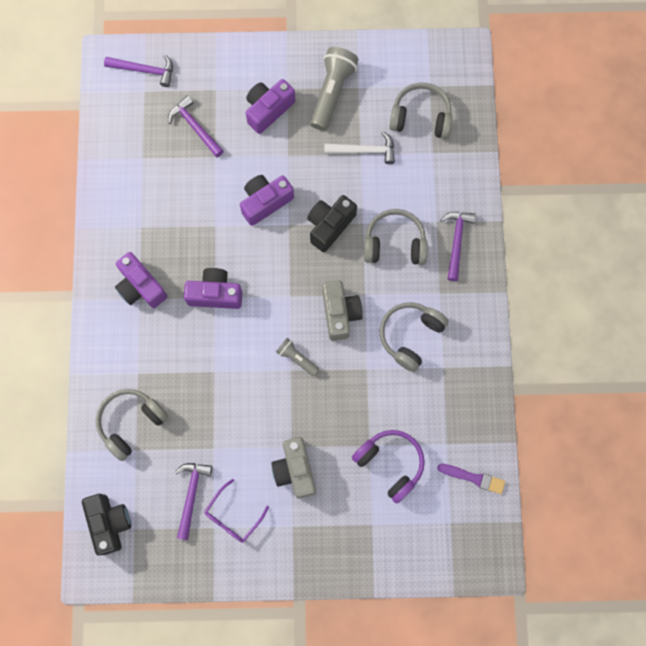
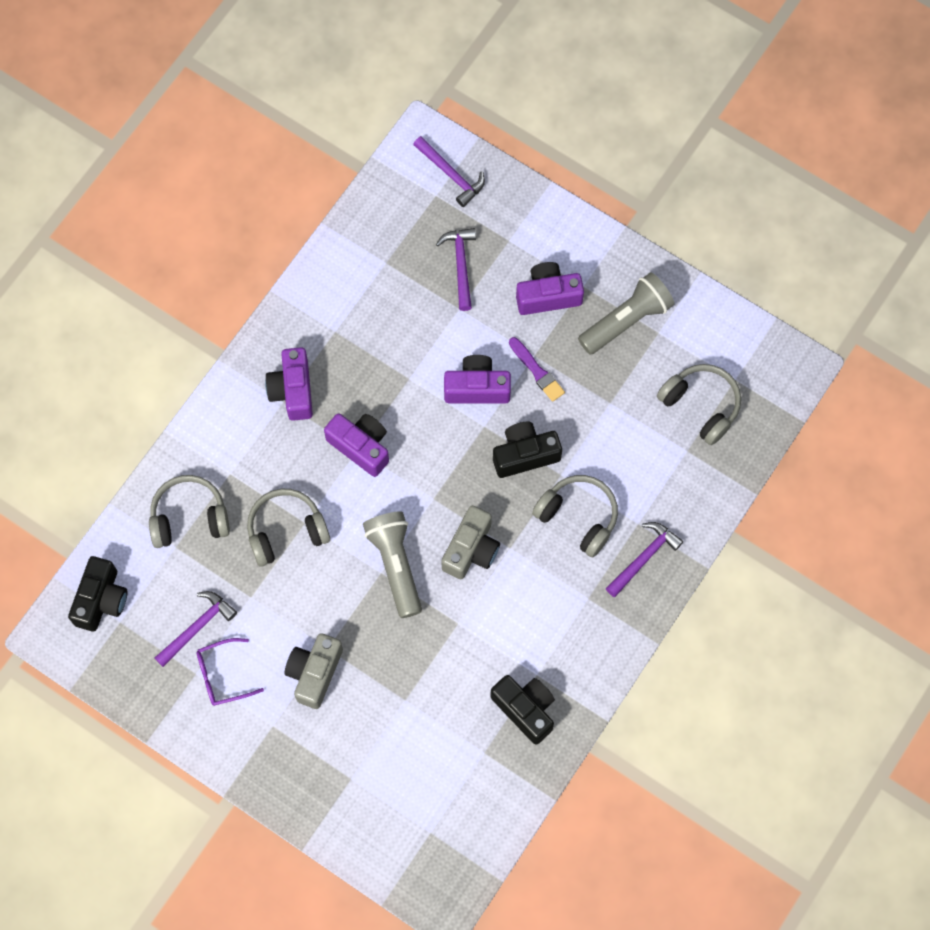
camera: 35 degrees right, 5 degrees down
grey flashlight [276,338,319,376] -> grey flashlight [363,511,422,618], size x1.87
white hammer [324,131,395,164] -> none
purple headphones [352,430,425,503] -> none
grey headphones [379,302,449,372] -> grey headphones moved to [247,489,330,567]
purple brush [437,464,505,494] -> purple brush moved to [509,337,565,402]
none -> black camera [490,675,555,745]

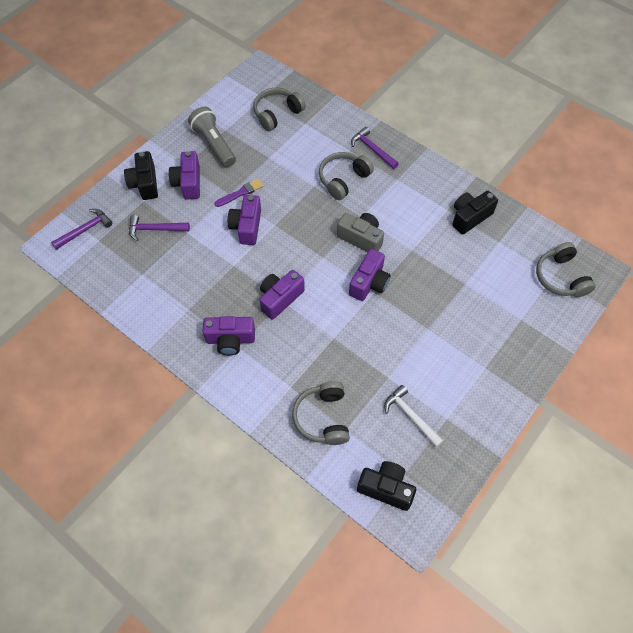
camera: 85 degrees left, 10 degrees down
purple hammer [155,591,237,667] -> white hammer [384,385,443,447]
purple glasses [197,638,264,706] -> none
grey headphones [247,489,330,567] -> grey headphones moved to [536,242,596,297]
grey camera [285,633,343,709] -> none
grey flashlight [363,511,422,618] -> purple camera [349,249,391,301]
black camera [493,422,562,478] -> black camera moved to [124,151,158,200]

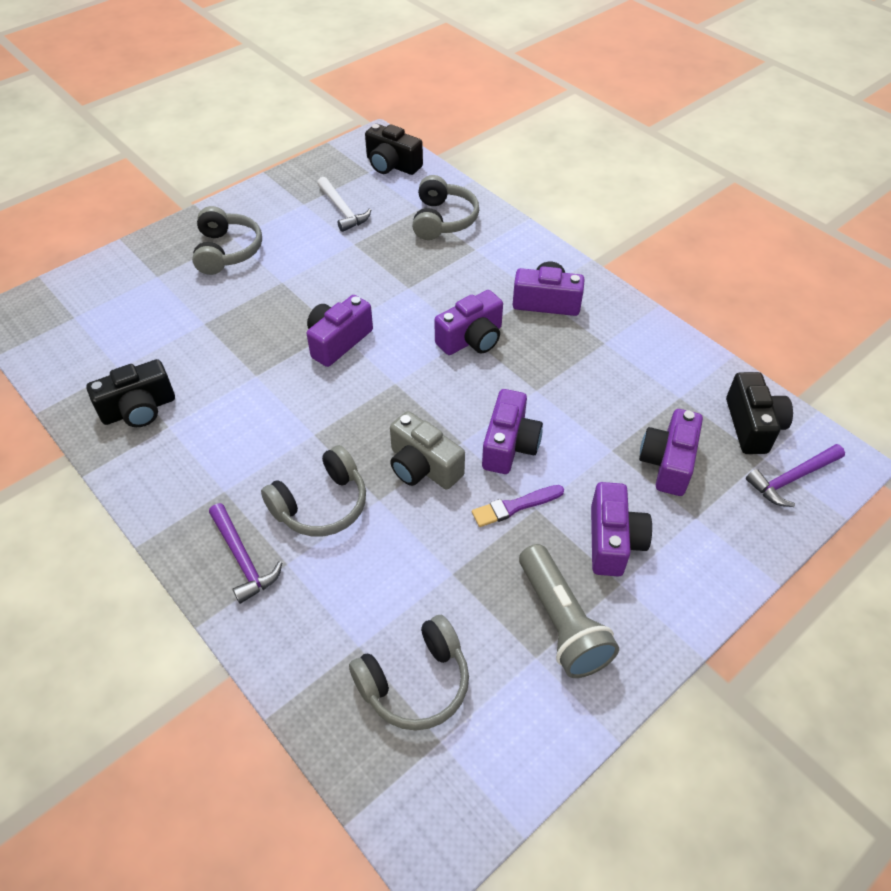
camera: 170 degrees left, 10 degrees down
black camera [124,151,158,200] -> black camera moved to [726,372,793,454]
purple hammer [129,215,190,241] -> purple camera [639,409,703,496]
grey camera [337,213,384,252] -> grey camera moved to [390,411,465,489]
grey headphones [536,242,596,297] -> grey headphones moved to [192,206,262,275]

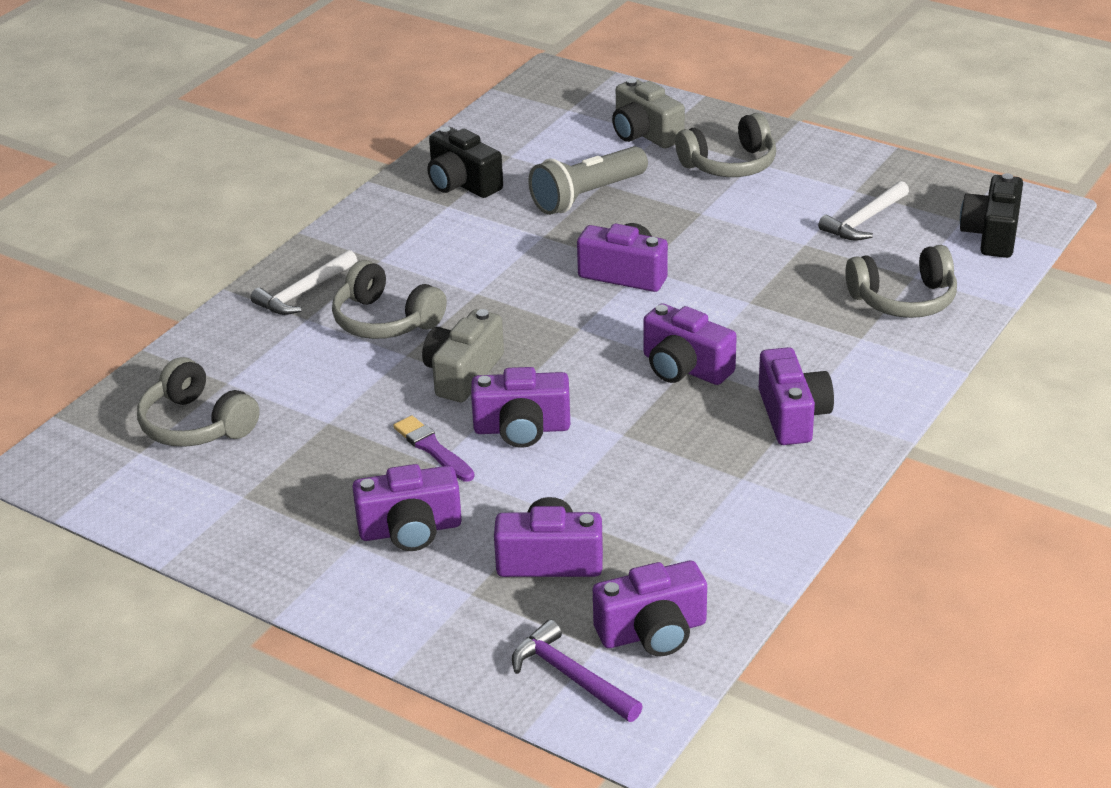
camera: 75 degrees right, 15 degrees down
purple hammer [209,503,282,604] -> white hammer [250,250,357,315]
grey flashlight [519,544,619,678] -> grey flashlight moved to [528,146,648,215]
black camera [726,372,793,454] -> purple camera [593,561,707,656]
none -> grey camera [612,78,685,148]

